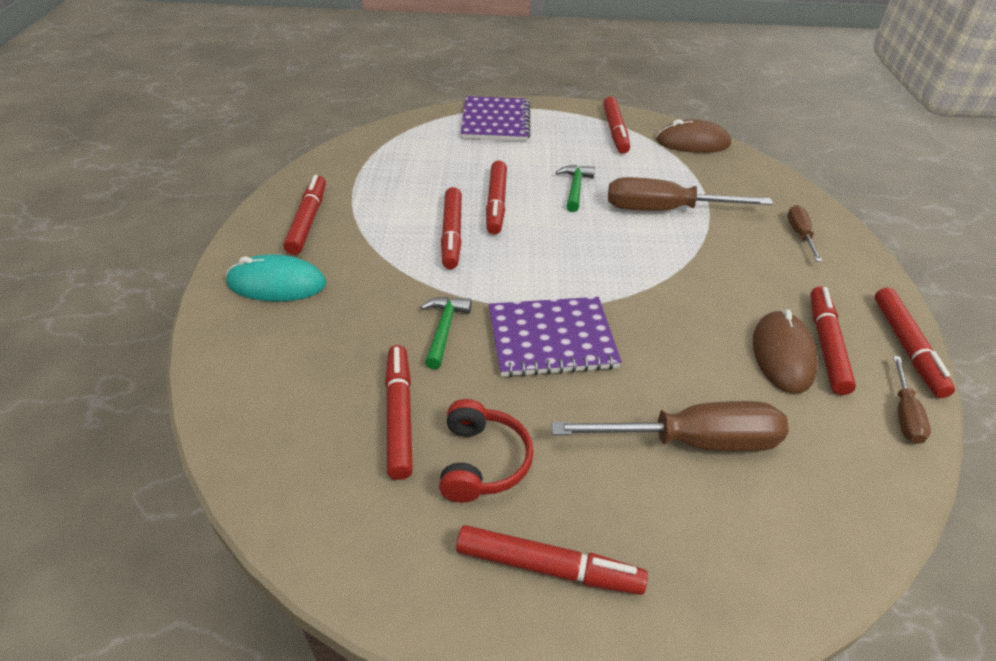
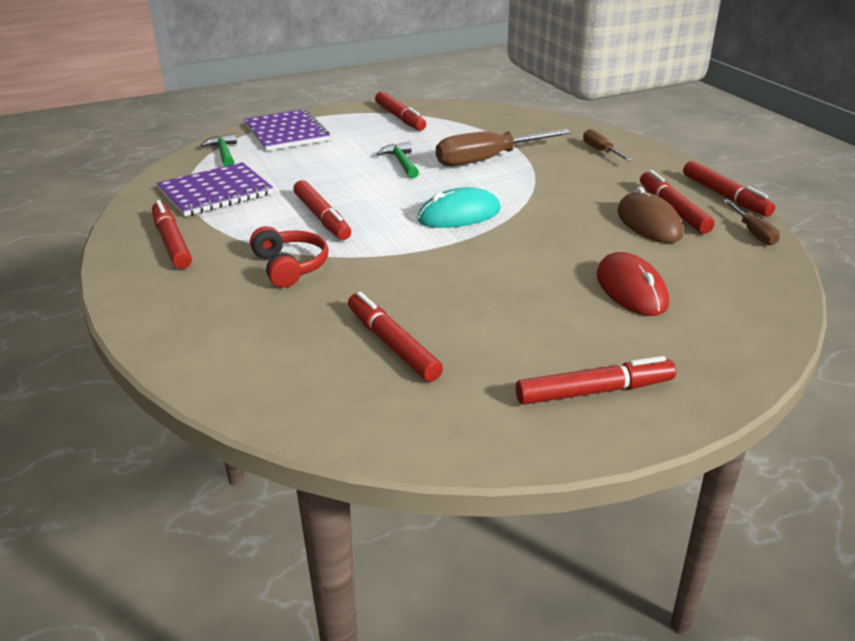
camera: 25 degrees left, 10 degrees down
turquoise mouse [226,254,326,301] -> turquoise mouse moved to [417,187,501,228]
green hammer [421,297,472,369] -> green hammer moved to [201,133,237,166]
red headphones [439,399,534,503] -> red headphones moved to [250,226,329,288]
red marker [486,160,507,235] -> none
purple notebook [489,297,622,377] -> purple notebook moved to [157,162,273,216]
brown screwdriver [551,401,789,452] -> red mouse [597,252,669,316]
brown mouse [656,119,731,153] -> none

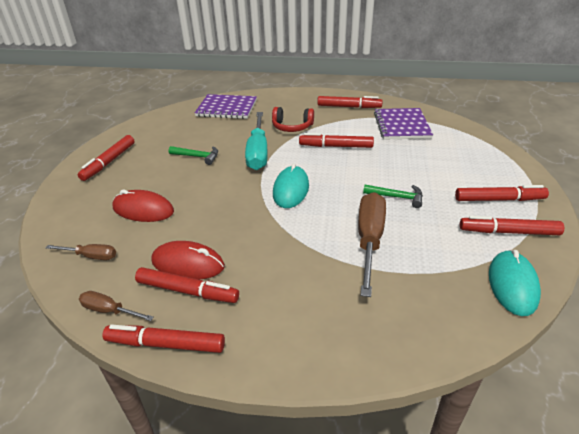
camera: 125 degrees right, 5 degrees up
green hammer [201,133,237,166] -> green hammer moved to [169,146,218,165]
purple notebook [244,109,330,151] -> purple notebook moved to [195,94,257,119]
red marker [348,292,443,382] -> red marker moved to [455,185,549,201]
brown screwdriver [583,129,632,161] -> brown screwdriver moved to [46,244,116,260]
brown mouse [617,187,683,243] -> red mouse [151,241,225,280]
none -> turquoise screwdriver [245,112,268,170]
none -> turquoise mouse [489,250,541,316]

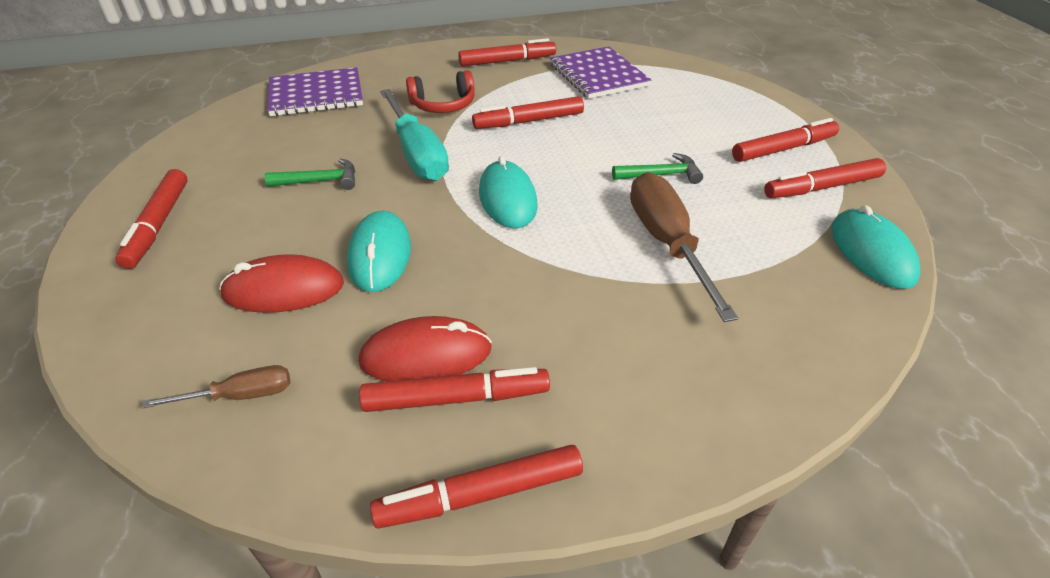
camera: 25 degrees left, 5 degrees up
brown screwdriver [79,291,154,321] -> none
none -> turquoise mouse [347,211,411,292]

